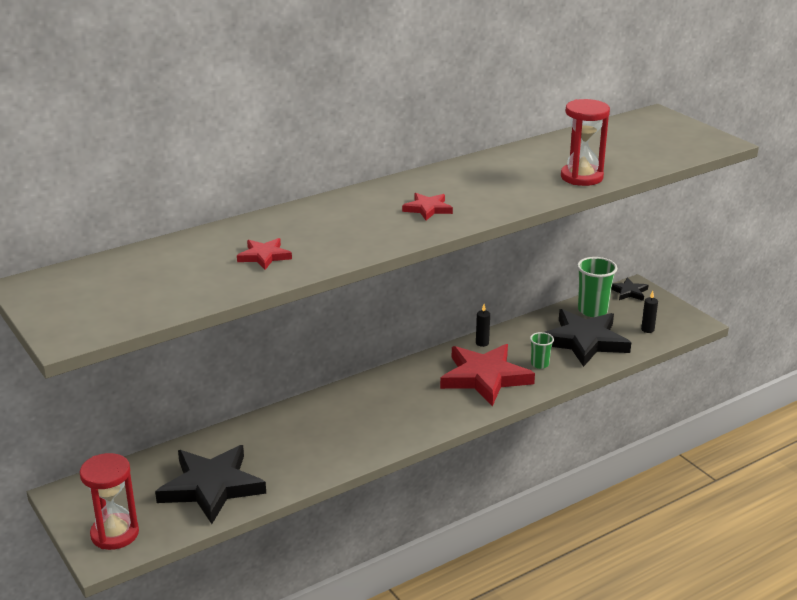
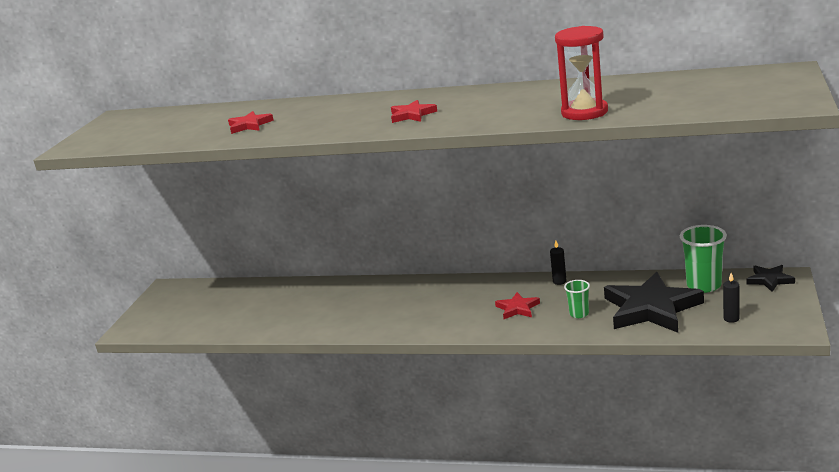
camera: 50 degrees right, 5 degrees down
red hourglass [80,453,139,550] -> none
black star [155,445,266,524] -> none
red star [440,344,535,406] -> red star [495,292,540,319], size x0.47

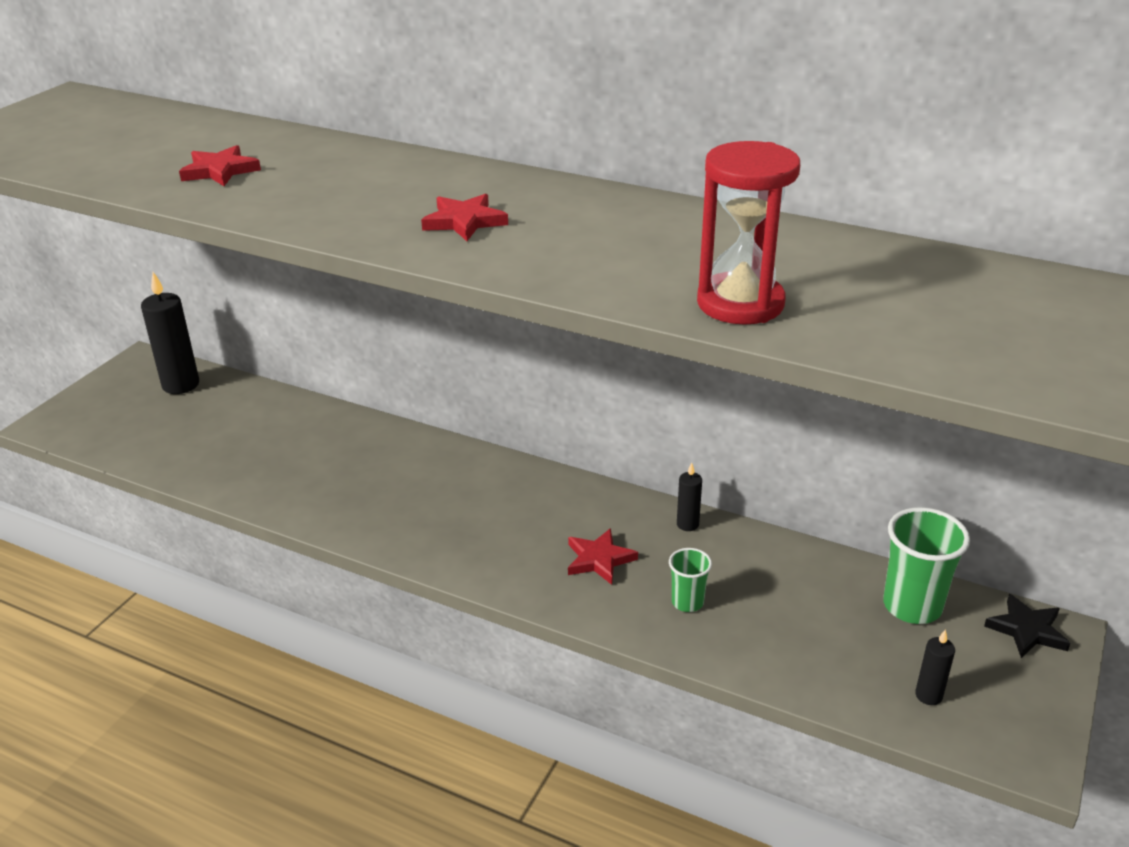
camera: 10 degrees right, 10 degrees up
black star [604,272,704,333] -> none
none -> black candle [141,272,199,394]

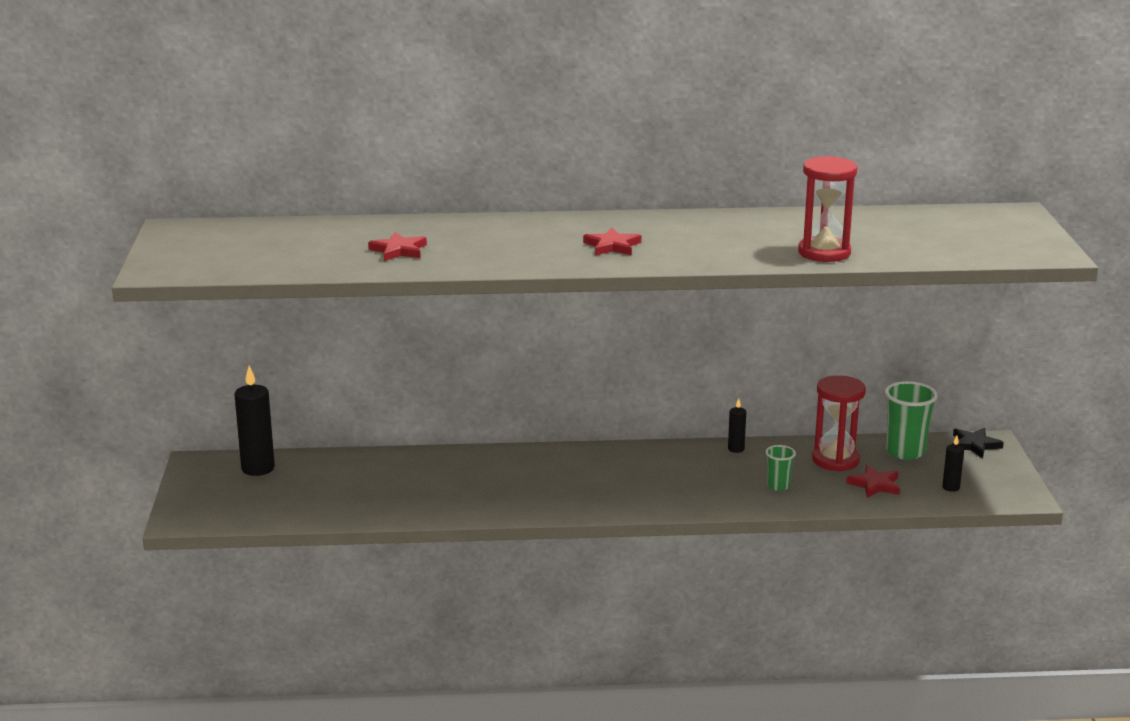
camera: 30 degrees left, 10 degrees down
red star [568,528,638,585] -> red star moved to [846,465,900,498]
none -> red hourglass [812,375,866,472]

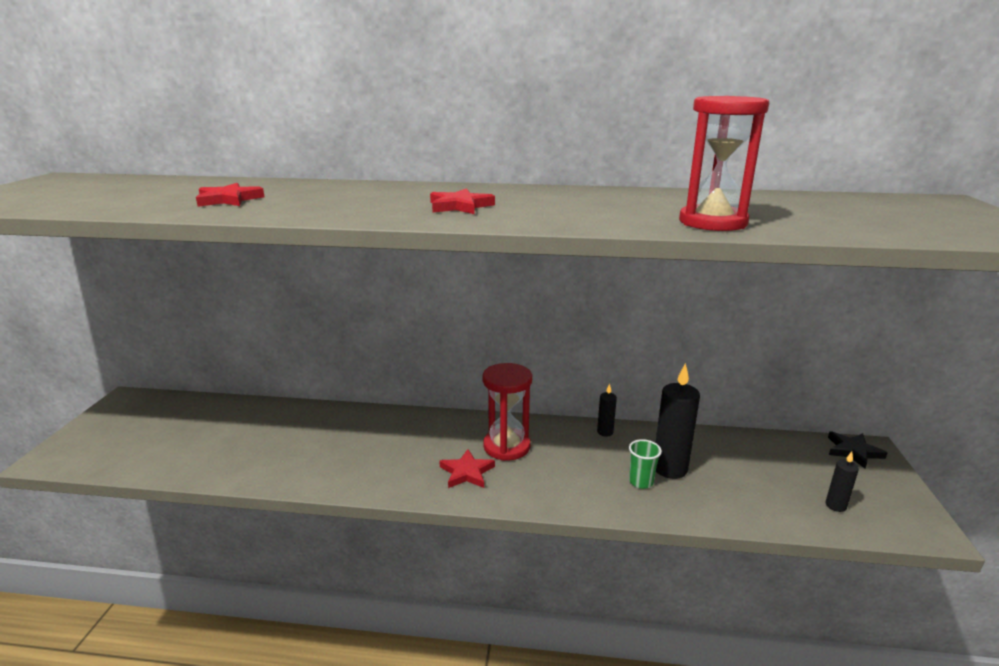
camera: 10 degrees right, 0 degrees up
black candle [234,365,275,476] -> black candle moved to [655,363,700,479]
red hourglass [812,375,866,472] -> red hourglass moved to [483,363,532,461]
red star [846,465,900,498] -> red star moved to [439,449,495,488]
green cup [885,381,938,460] -> none

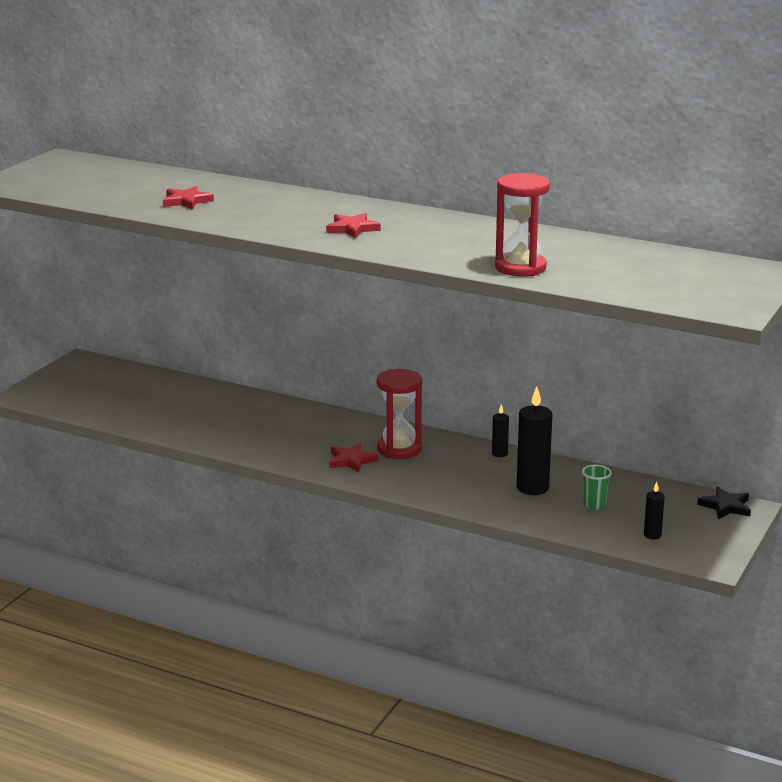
camera: 20 degrees right, 0 degrees up
green cup [629,439,662,489] -> green cup moved to [582,465,612,510]

